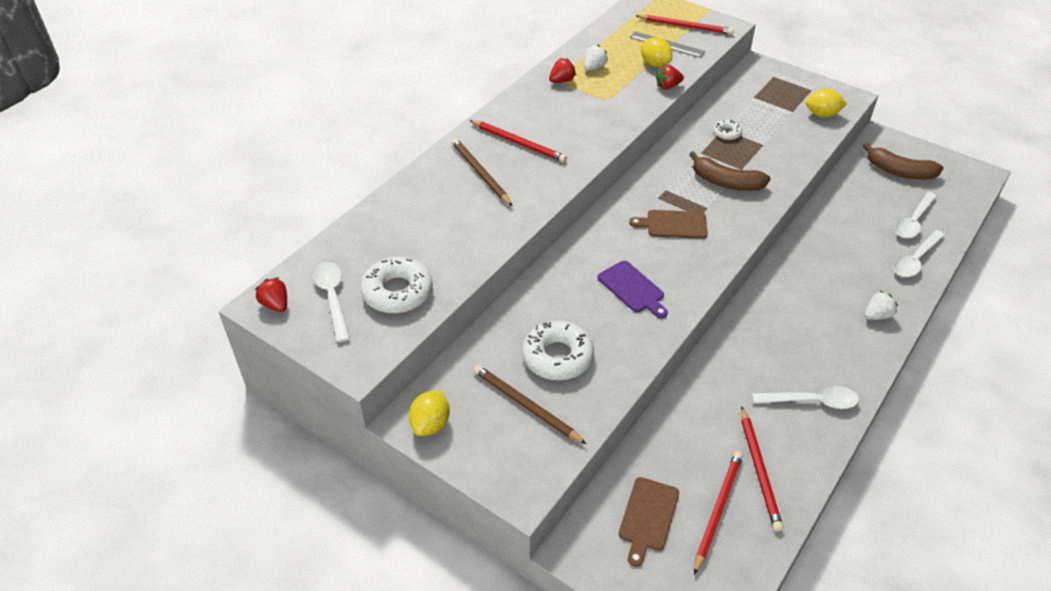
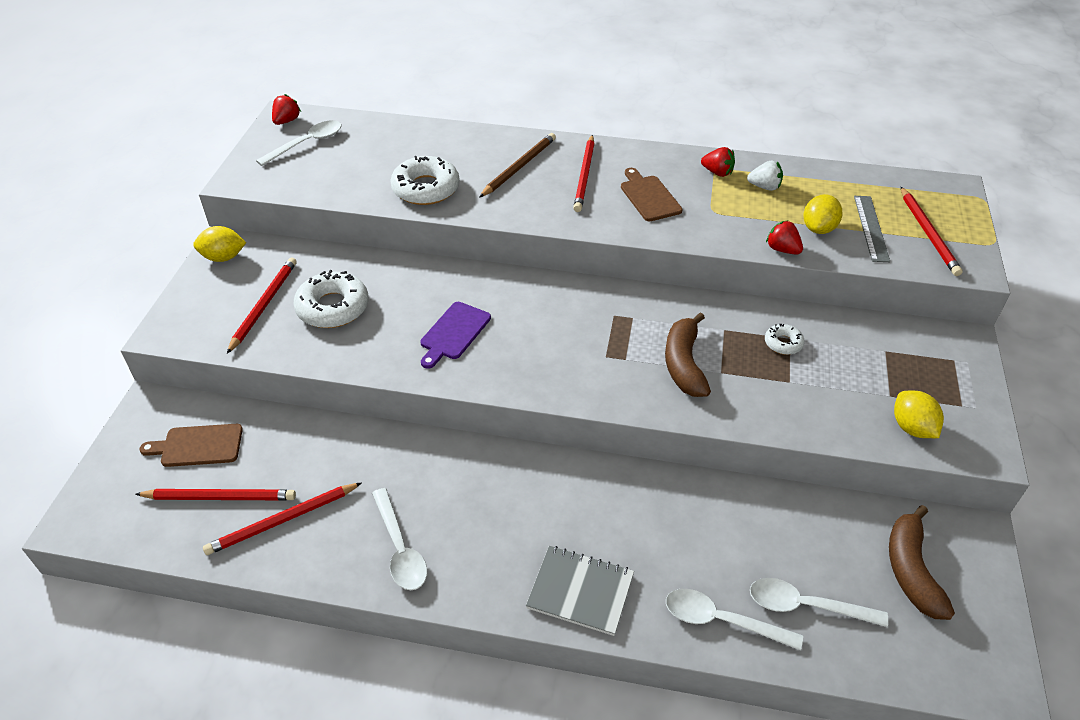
camera: 65 degrees right, 0 degrees up
white donut [360,257,433,313] -> white donut moved to [390,156,460,205]
brown pencil [473,365,586,444] -> red pencil [227,257,297,354]
brown cutting board [629,210,708,239] -> brown cutting board moved to [621,168,682,221]
white strawberry [864,291,898,320] -> grey notebook [526,546,634,636]

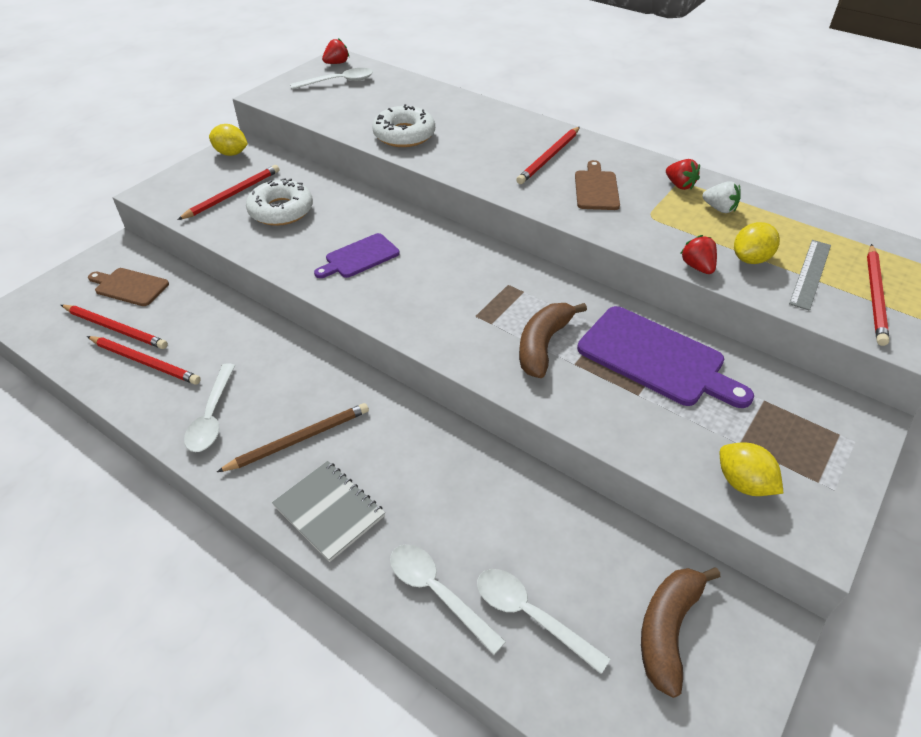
camera: 25 degrees right, 0 degrees up
red pencil [203,483,361,555] -> red pencil turned 150 degrees counterclockwise [87,336,201,385]
brown pencil [479,133,556,197] -> brown pencil moved to [217,403,369,472]
white donut [765,324,805,355] -> purple cutting board [577,306,754,408]
yellow lemon [894,390,944,438] -> yellow lemon turned 45 degrees counterclockwise [720,442,783,496]

